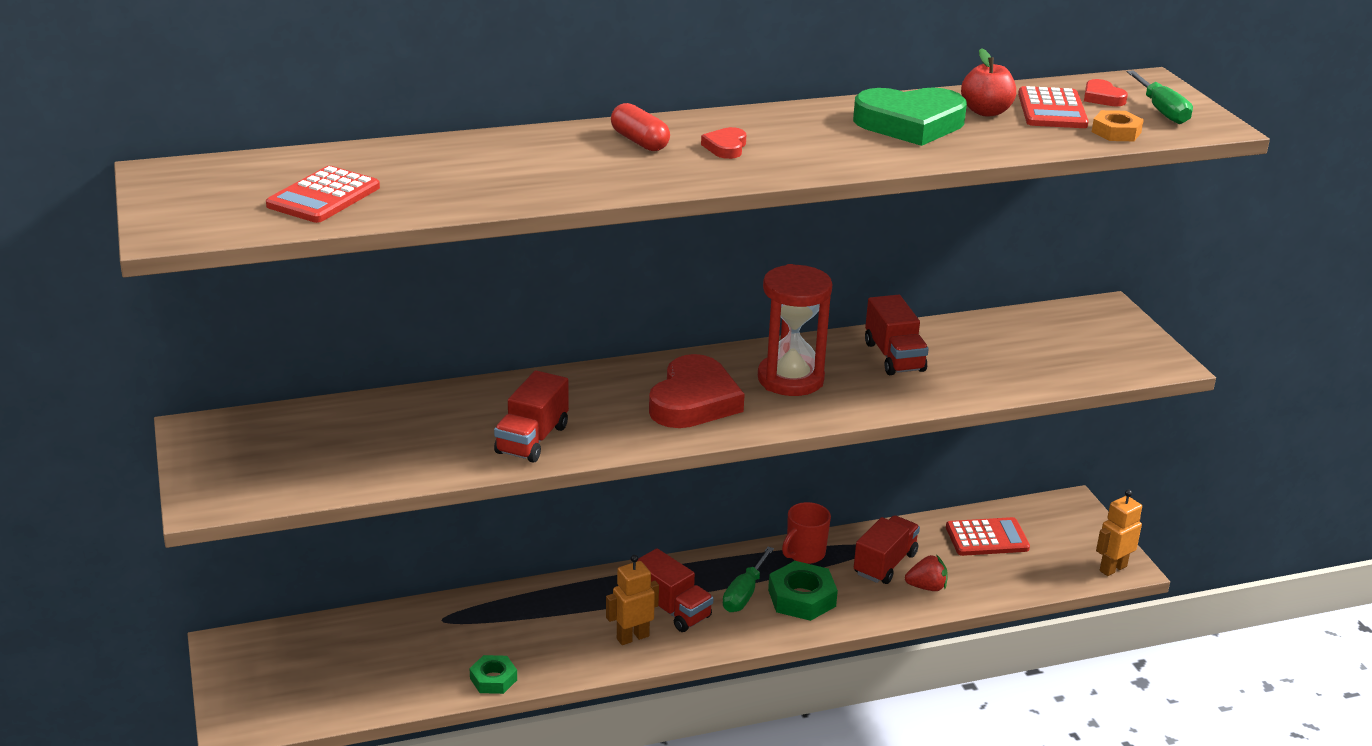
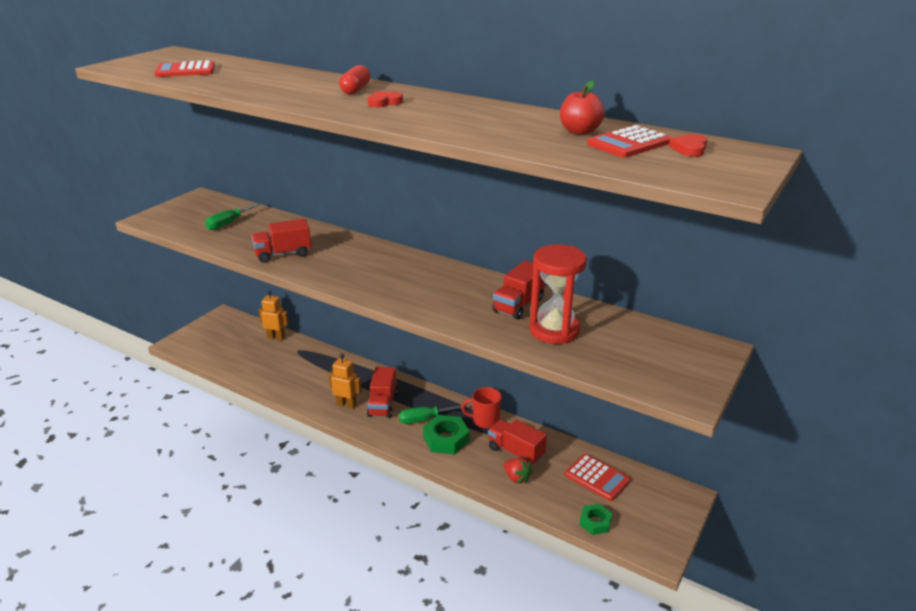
camera: 50 degrees right, 0 degrees up
green nut [469,655,517,694] -> green nut moved to [579,504,612,535]
red heart [649,354,745,428] -> none
red hourglass [758,264,832,396] -> red hourglass moved to [529,244,587,344]
green heart [853,87,967,146] -> none
red truck [854,515,920,584] -> red truck turned 135 degrees counterclockwise [488,420,547,465]
orange nut [1092,110,1144,141] -> none
orange robot [1096,490,1142,576] -> orange robot moved to [258,290,289,340]
green screwdriver [1127,70,1193,124] -> green screwdriver moved to [205,202,262,230]

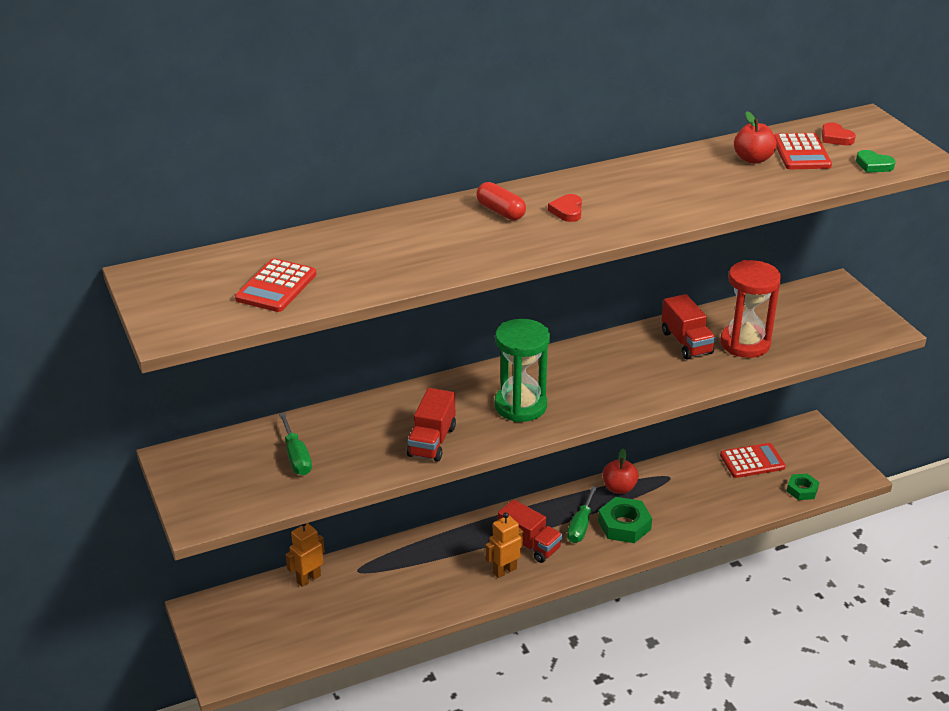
camera: 55 degrees left, 5 degrees up
red mug [461,387,501,429] -> red apple [603,448,639,494]
red truck [488,420,547,465] -> none
red strawberry [504,458,533,484] -> none
none -> green hourglass [495,319,550,422]
none -> green heart [856,150,896,173]

